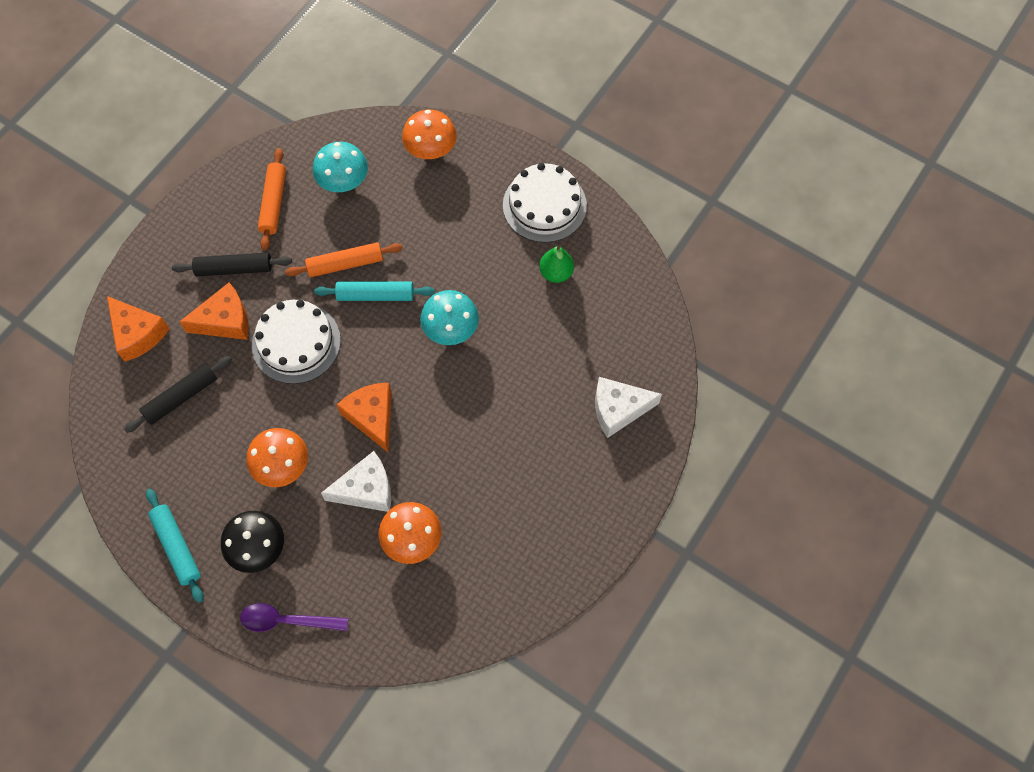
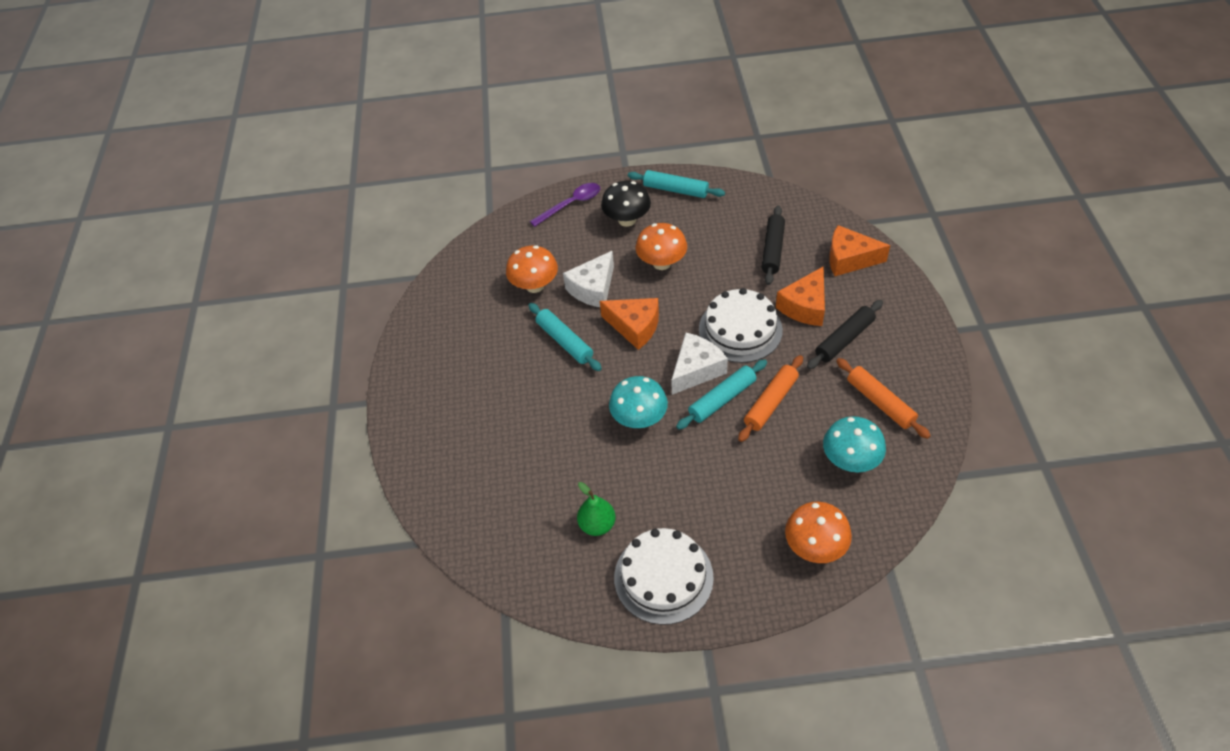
camera: 145 degrees right, 15 degrees down
white cheese [595,377,662,438] -> white cheese moved to [671,333,728,395]
none -> turquoise rolling pin [528,303,602,371]

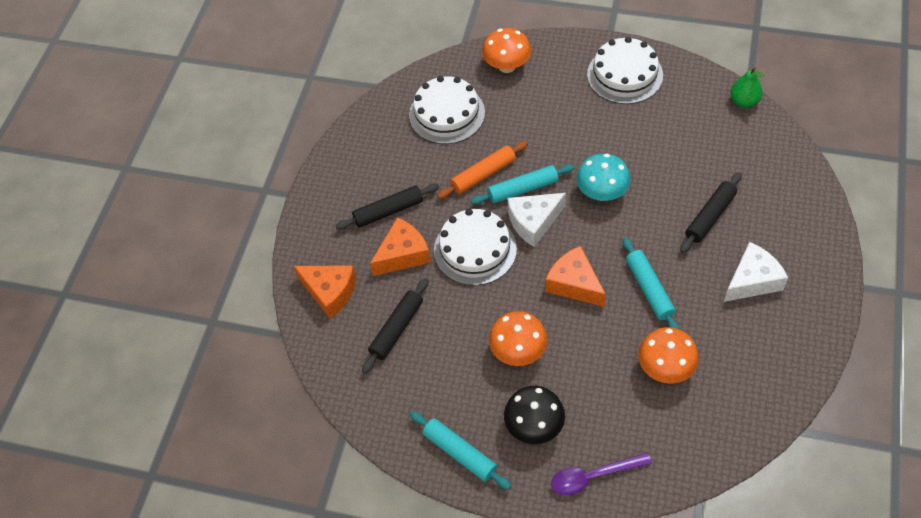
camera: 160 degrees left, 5 degrees up
white cheese [563,251,614,307] -> white cheese moved to [724,242,788,302]
green pear [577,482,616,536] -> green pear moved to [730,67,763,108]
turquoise mushroom [823,416,886,473] -> white cake [409,76,485,144]
orange rolling pin [836,358,931,439] -> none
none -> black rolling pin [680,172,742,253]

